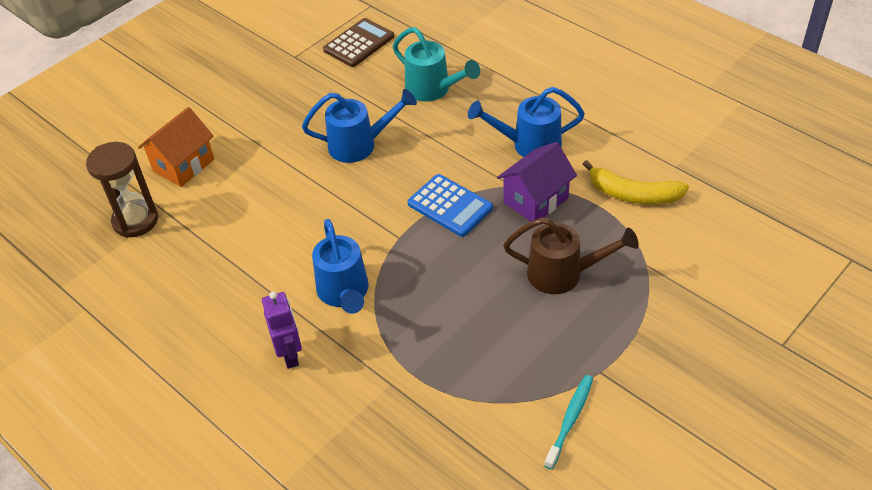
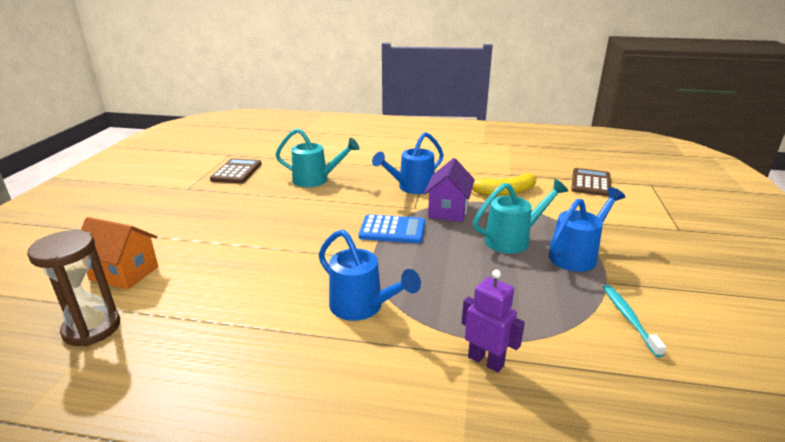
camera: 35 degrees left, 20 degrees down
orange house [138,107,214,187] -> orange house turned 75 degrees counterclockwise [81,217,158,290]
purple robot [262,291,302,369] -> purple robot moved to [462,270,525,373]
blue watering can [302,89,417,163] -> blue watering can moved to [549,187,625,272]
brown watering can [503,217,639,294] -> turquoise watering can [473,179,568,254]
none -> brown calculator [571,168,611,197]

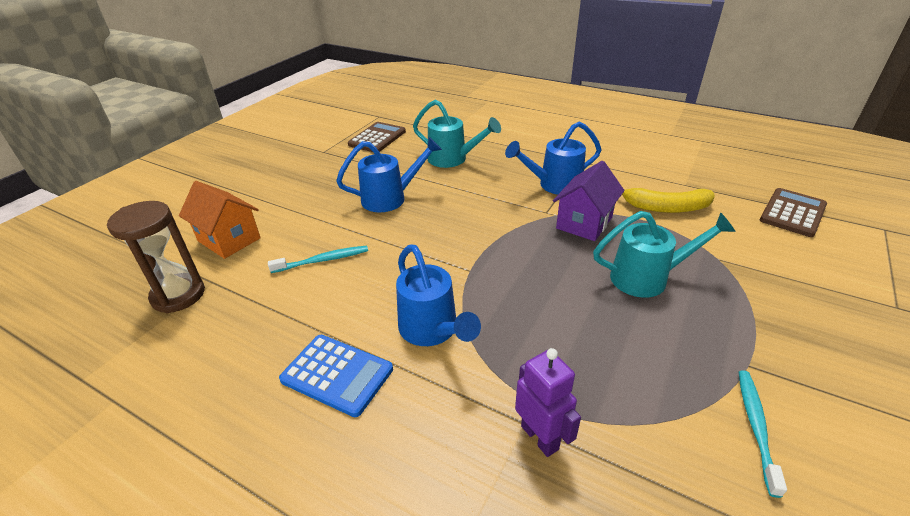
camera: 20 degrees right, 10 degrees up
blue calculator [359,214,425,243] -> blue calculator moved to [279,335,393,417]
blue watering can [549,187,625,272] -> blue watering can moved to [336,137,442,212]
none -> turquoise toothbrush [268,246,368,273]

